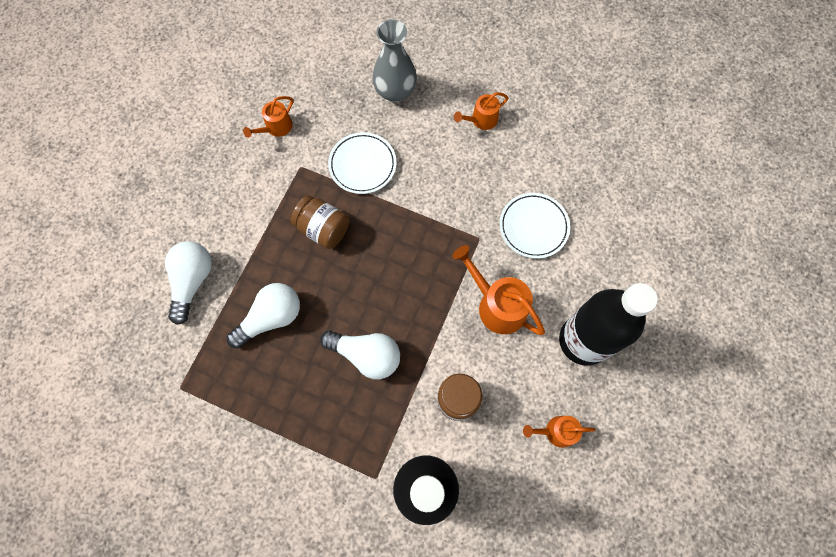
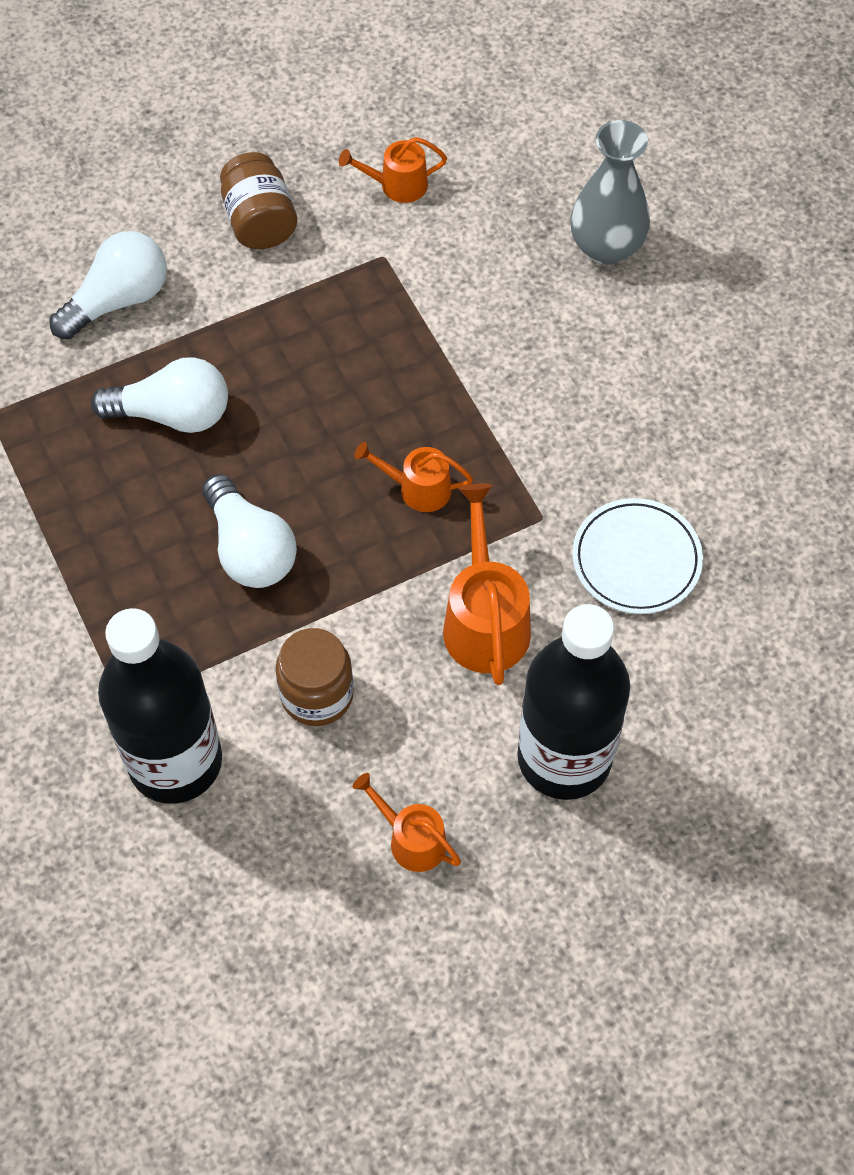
camera: 40 degrees right, 10 degrees down
brown jar [291,195,349,249] -> brown jar moved to [220,152,297,249]
white plate [328,132,396,194] -> none
orange watering can [454,92,508,130] -> orange watering can moved to [354,442,473,512]

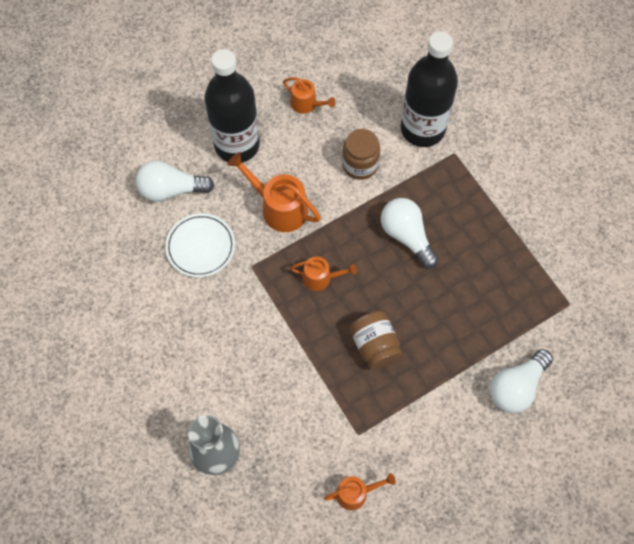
camera: 175 degrees right, 5 degrees up
white light bulb [91,357,228,433] -> white light bulb moved to [136,161,214,202]
brown jar [220,152,297,249] -> brown jar moved to [350,311,402,370]
orange watering can [443,484,531,685] -> orange watering can turned 135 degrees clockwise [227,152,321,232]

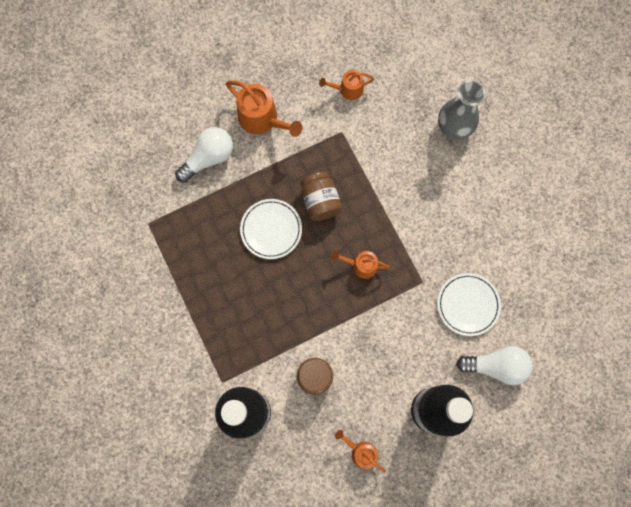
camera: 175 degrees left, 10 degrees up
orange watering can [227,152,321,232] -> orange watering can moved to [226,80,302,137]
white light bulb [381,198,439,269] -> none
none -> white plate [240,199,302,259]

